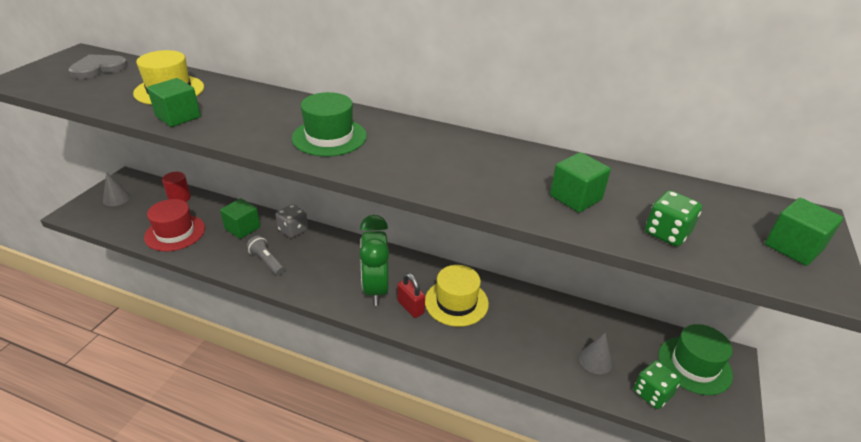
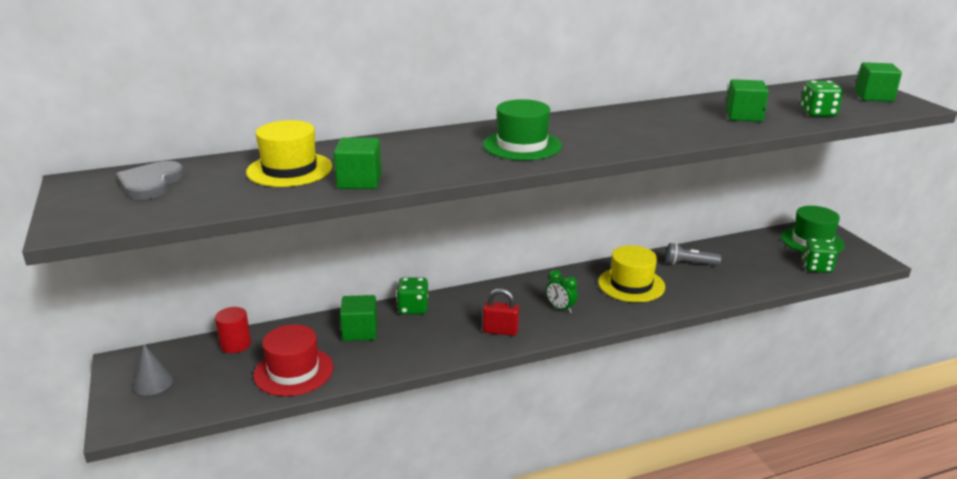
camera: 40 degrees left, 10 degrees down
grey flashlight [246,235,285,276] -> grey flashlight moved to [666,243,721,265]
grey dice [276,204,308,238] -> green dice [397,277,428,314]
green clock [359,215,389,306] -> green clock [546,270,578,314], size x0.48
red padlock [398,273,425,318] -> red padlock moved to [483,288,519,336]
grey cone [579,333,613,374] -> none

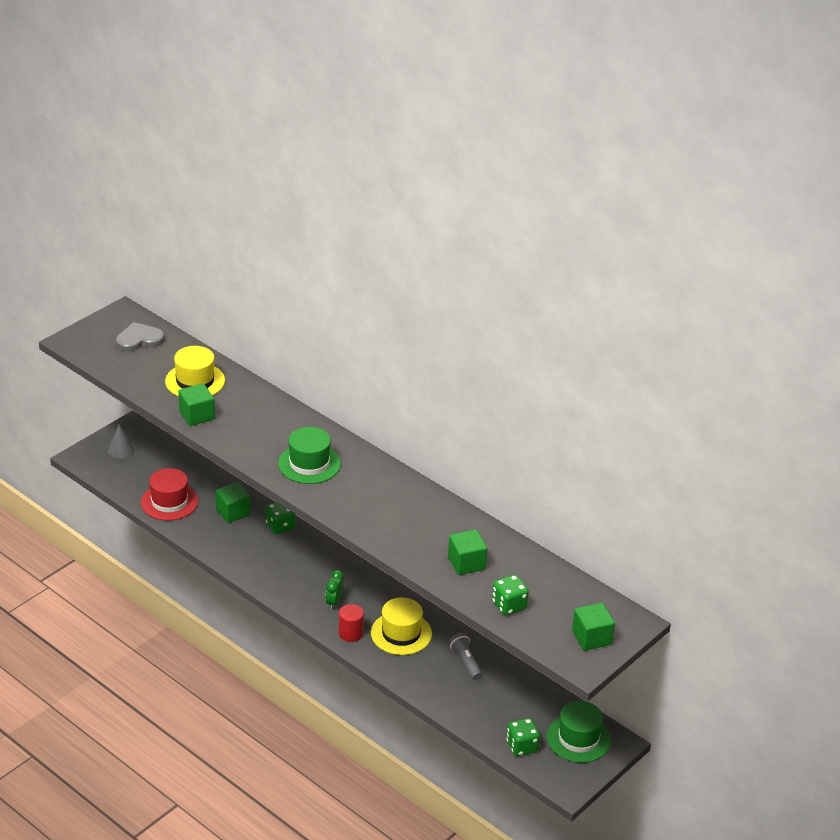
camera: 60 degrees right, 10 degrees up
red cylinder [215,307,251,353] -> red cylinder moved to [339,604,364,642]
red padlock [483,288,519,336] -> none

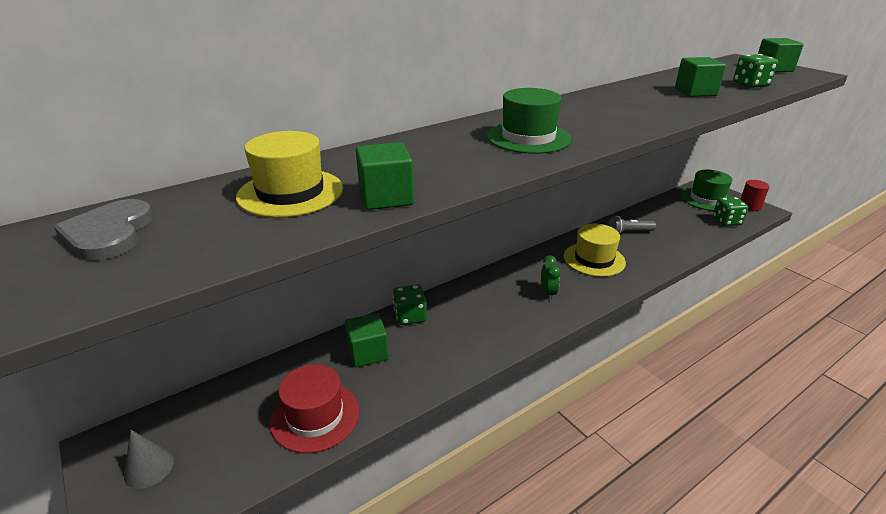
camera: 75 degrees left, 5 degrees down
green clock [325,570,343,610] -> green clock turned 120 degrees counterclockwise [541,255,561,300]
red cylinder [339,604,364,642] -> red cylinder moved to [741,180,770,211]

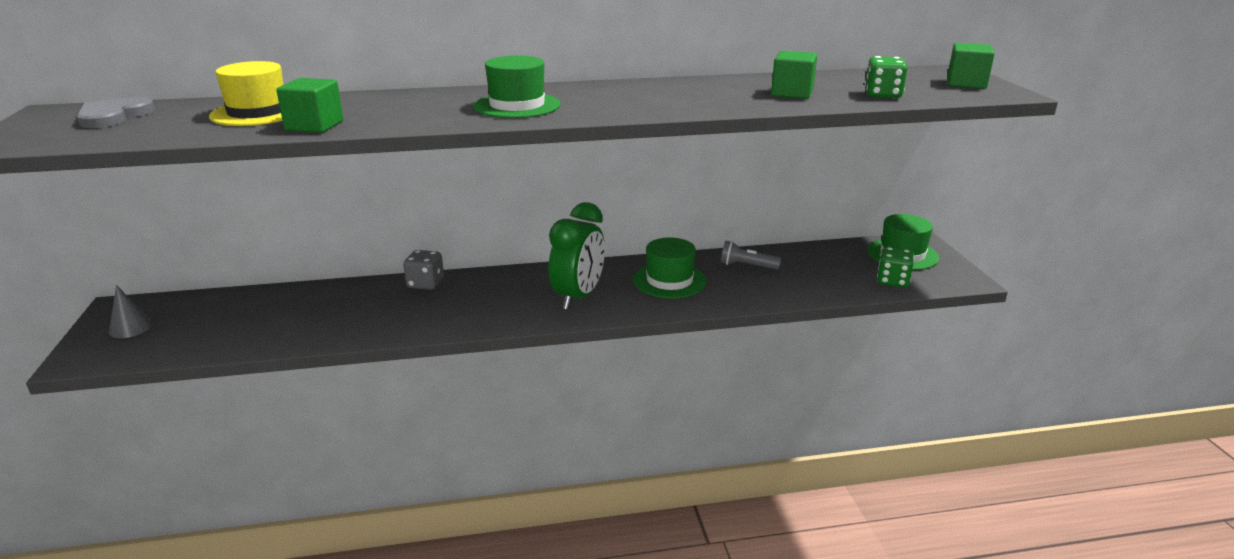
camera: 25 degrees right, 5 degrees down
red hat [270,364,360,453] -> none
green cube [345,313,389,367] -> none
green dice [393,284,427,325] -> grey dice [403,250,444,290]
green clock [541,255,561,300] -> green clock [549,202,605,310], size x2.10
yellow hat [564,223,626,277] -> green hat [633,238,707,299]
red cylinder [741,180,770,211] -> none

